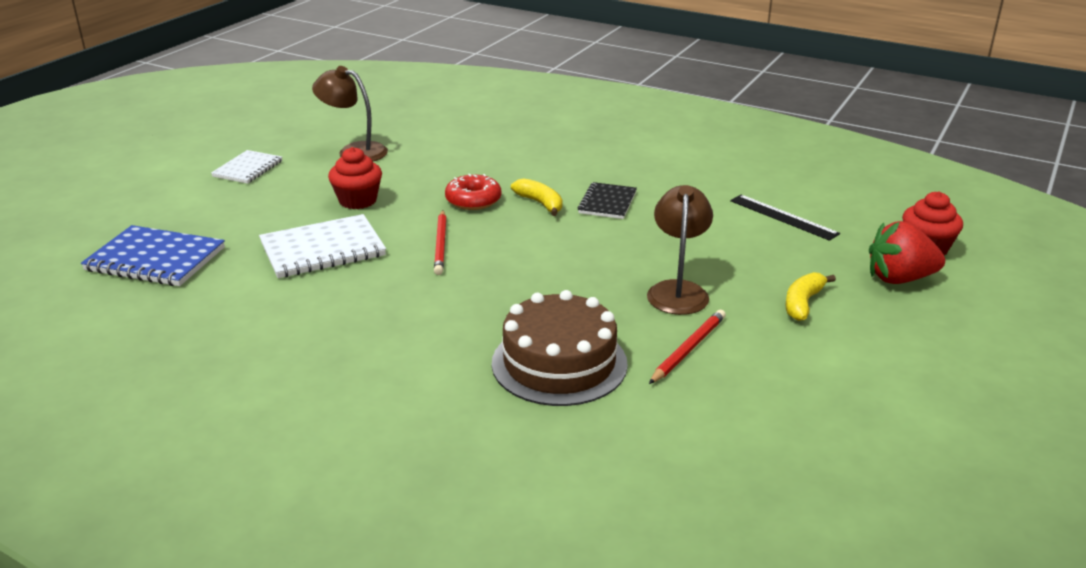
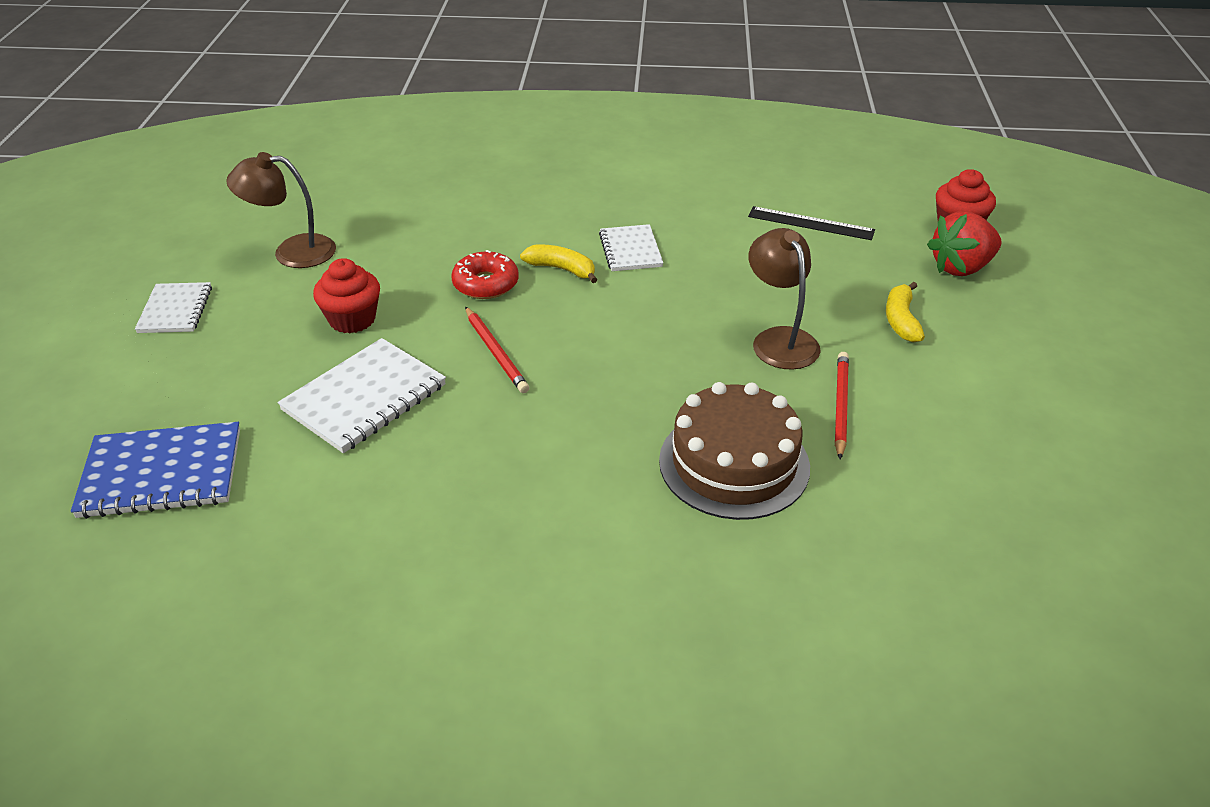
camera: 25 degrees left, 10 degrees up
black notebook [578,182,637,219] -> white notebook [599,224,663,271]

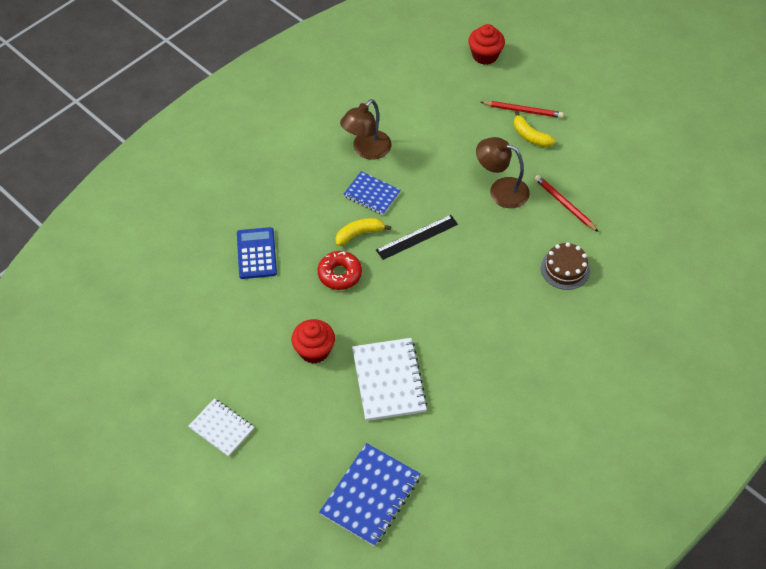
camera: 50 degrees left, 15 degrees up
brown lamp [226,152,336,268] -> brown lamp moved to [340,99,392,159]
red pencil [465,307,529,393] -> red pencil moved to [481,101,564,118]
white notebook [599,224,663,271] -> blue notebook [343,171,401,215]
brown cake [659,382,810,520] -> brown cake [541,242,590,290], size x0.60
black ruler [748,206,875,240] -> black ruler moved to [376,215,458,260]
red strawberry [927,211,1002,276] -> none
none -> blue calculator [237,227,277,279]

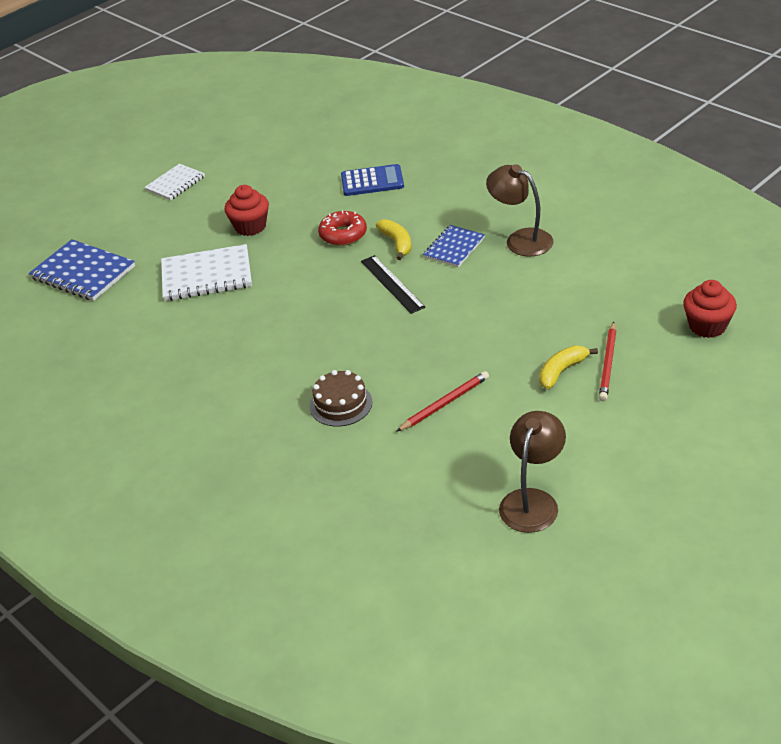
camera: 95 degrees right, 15 degrees down
brown lamp [476,137,530,208] -> brown lamp moved to [499,411,566,533]

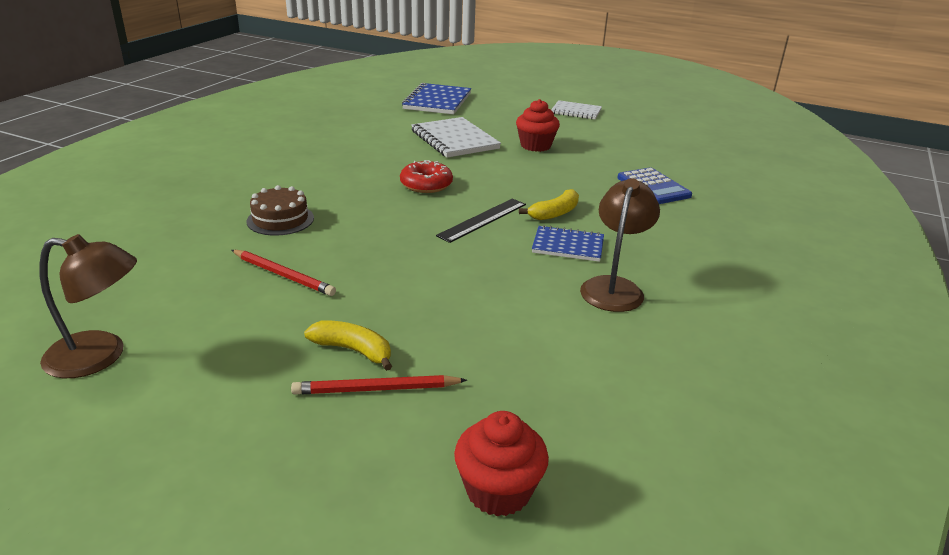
camera: 65 degrees right, 10 degrees down
red donut [318,211,367,246] -> red donut moved to [400,160,453,193]

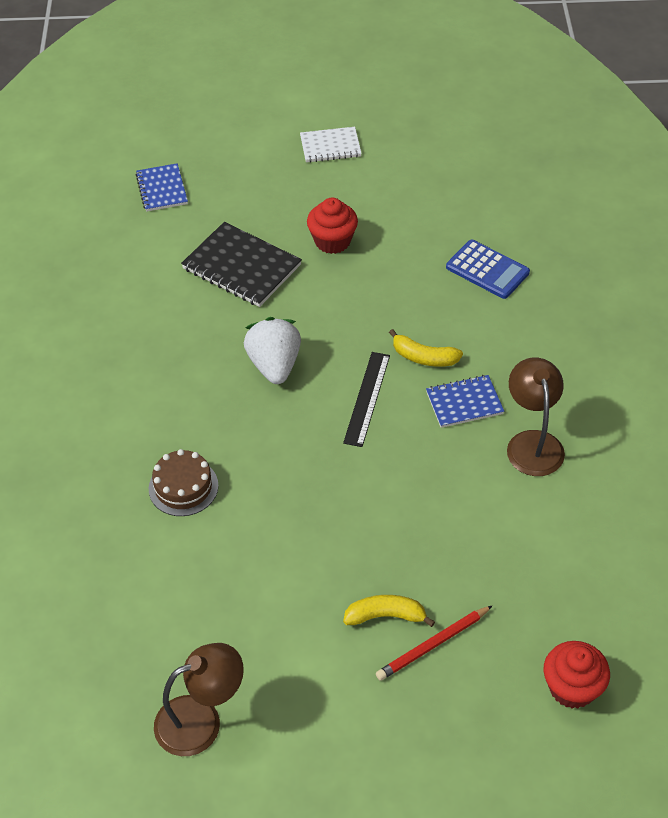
camera: 25 degrees left, 20 degrees up
red pencil [232,250,336,296] -> none
red donut [400,160,453,193] -> white strawberry [244,317,301,384]
blue notebook [402,83,471,114] -> blue notebook [136,163,188,212], size x0.63
white notebook [411,117,501,158] -> black notebook [181,222,302,307]
yellow banana [519,189,579,220] -> yellow banana turned 90 degrees clockwise [389,329,463,367]

